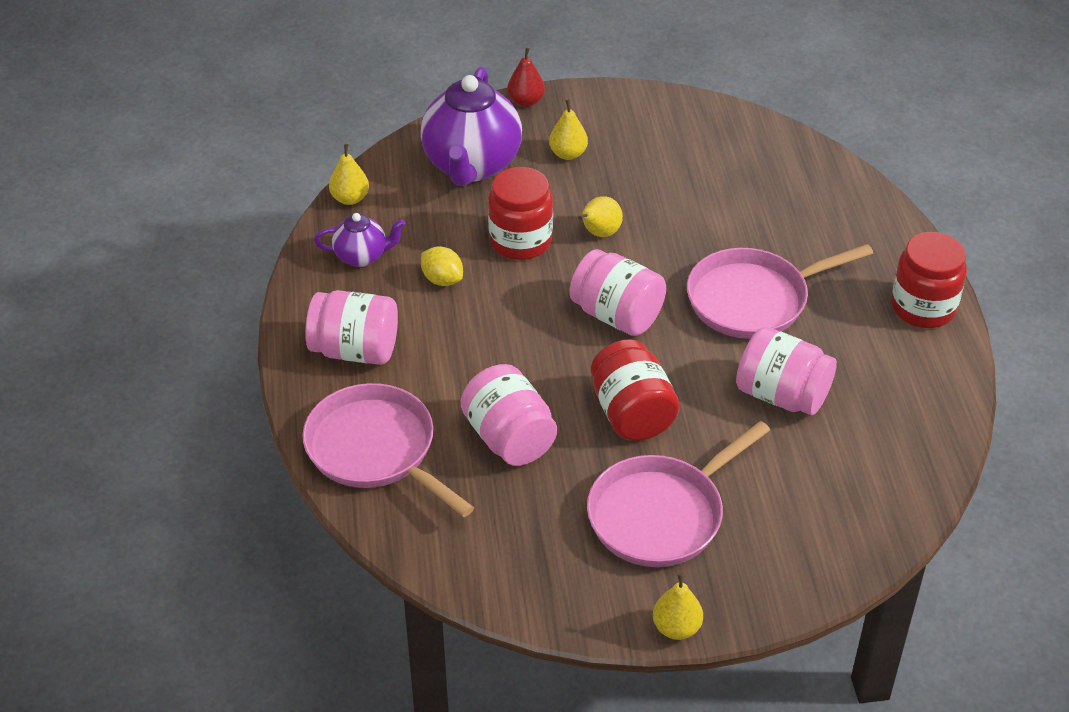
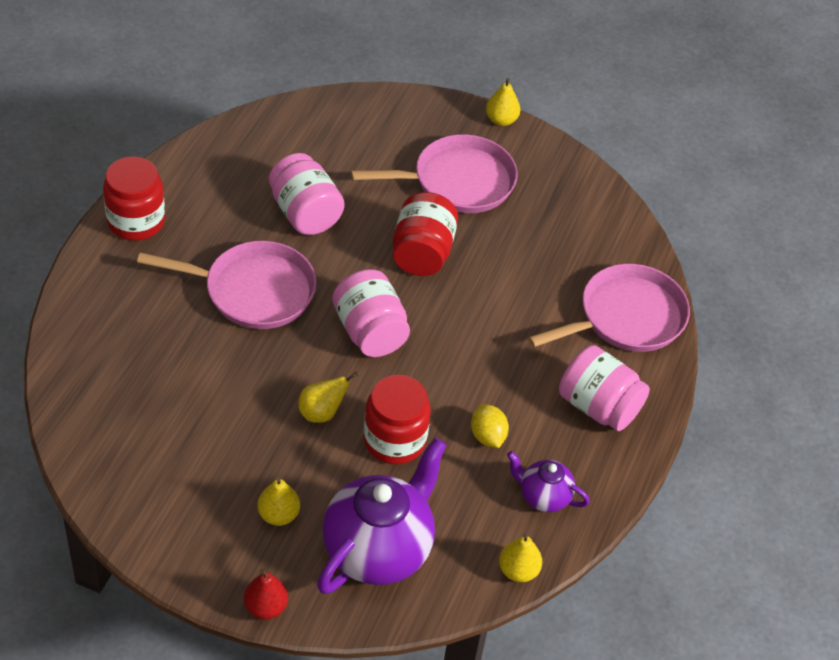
camera: 155 degrees left, 5 degrees up
pink pan [302,383,474,517] -> pink pan turned 105 degrees counterclockwise [528,264,690,352]
pink jar [461,364,557,466] -> none

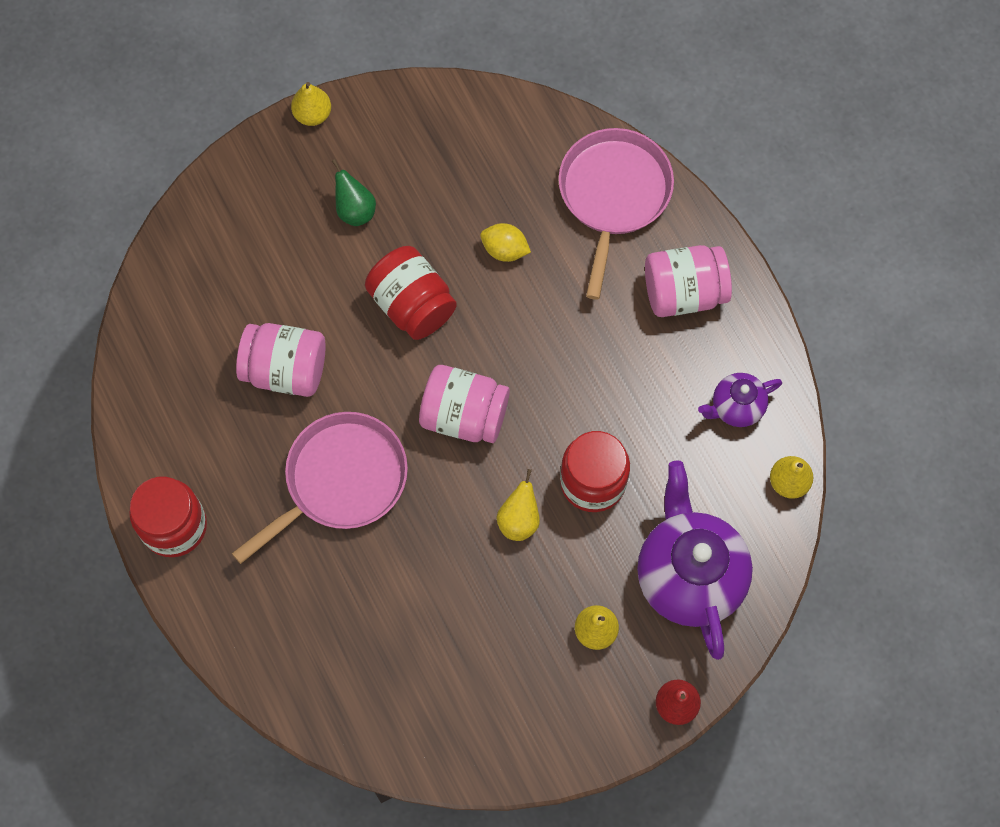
camera: 45 degrees left, 20 degrees up
pink pan [351,134,518,213] -> green pear [332,159,376,226]
yellow lemon [471,404,509,448] -> yellow lemon moved to [480,223,531,262]

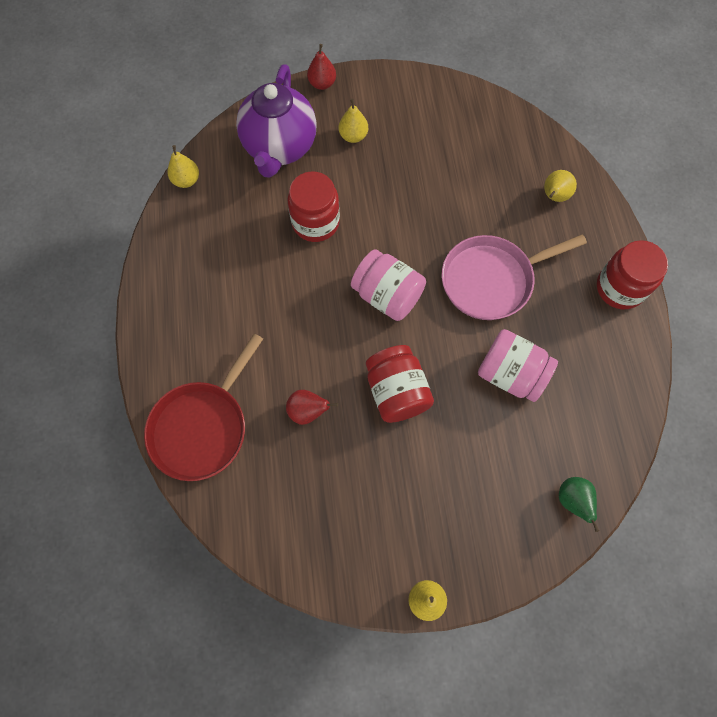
camera: 160 degrees left, 0 degrees up
green pear [332,159,376,226] -> green pear moved to [559,477,600,532]
yellow lemon [480,223,531,262] -> red pear [286,390,338,425]
yellow pear [497,469,540,541] -> yellow pear moved to [544,170,577,202]
pink pan [558,128,674,300] -> red pan [144,333,263,481]
pink jar [645,245,732,317] -> none
purple teapot [698,373,782,427] -> none

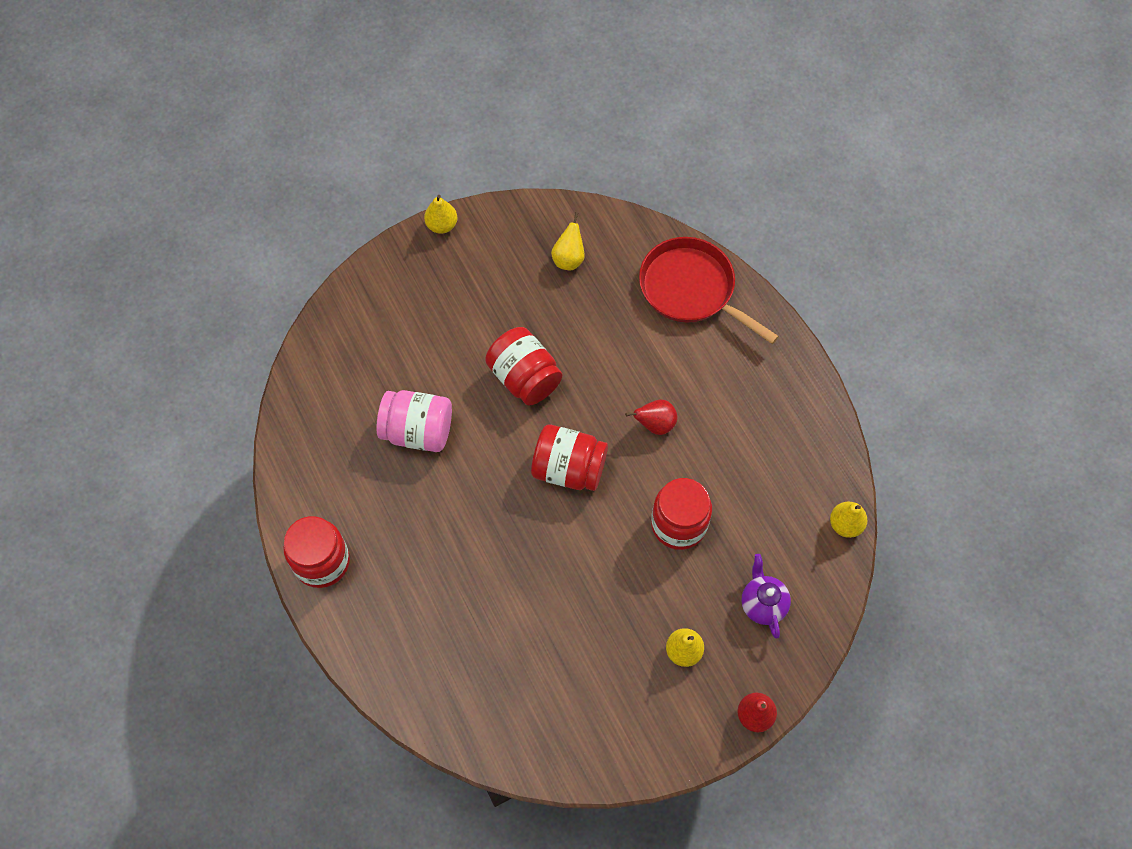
camera: 160 degrees right, 5 degrees down
red pan [144,333,263,481] -> red pan turned 60 degrees counterclockwise [639,237,779,344]
purple teapot [236,64,317,178] -> purple teapot [741,554,791,638], size x0.50
red pear [286,390,338,425] -> red pear moved to [625,400,677,435]
pink jar [351,249,426,321] -> red jar [531,425,608,491]
pink pan [442,234,587,320] -> none
yellow pear [544,170,577,202] -> yellow pear moved to [551,212,585,270]
green pear [559,477,600,532] -> none

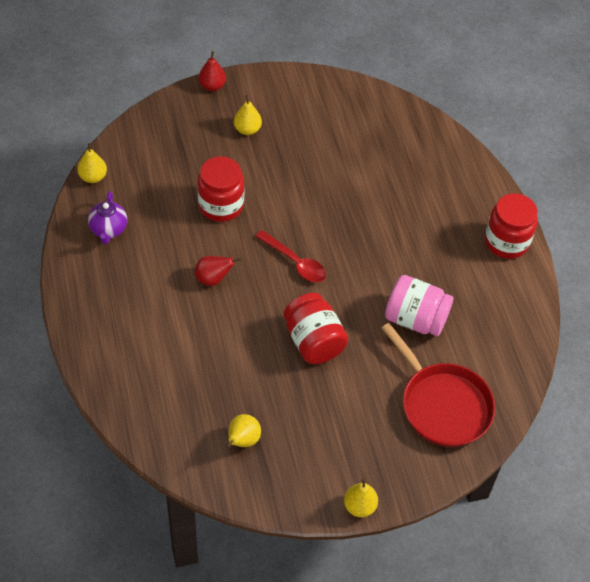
camera: 170 degrees left, 10 degrees down
red jar [531,425,608,491] -> red spoon [255,230,326,283]
red pan [639,237,779,344] -> red pan moved to [382,323,495,447]
purple teapot [741,554,791,638] -> purple teapot moved to [88,191,127,244]

